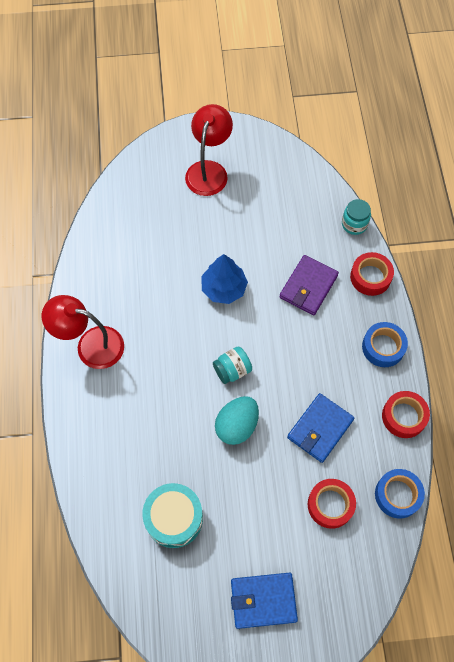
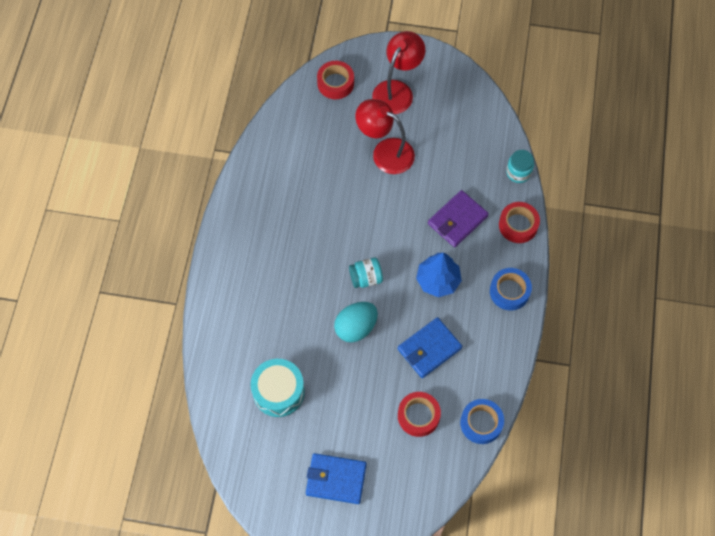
camera: 15 degrees right, 0 degrees up
red lamp [42,295,124,369] -> red lamp moved to [355,99,415,174]
blue tree [201,254,248,304] -> blue tree moved to [416,253,462,297]
red tape [382,391,430,438] -> red tape moved to [317,61,354,99]

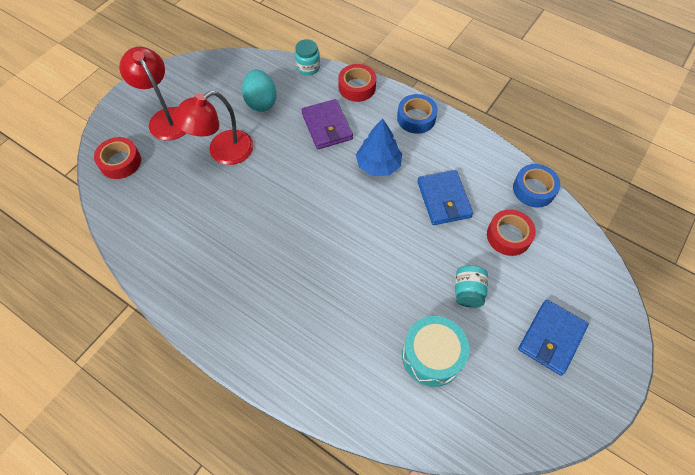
camera: 65 degrees left, 5 degrees down
turquoise egg [334,302,378,343] -> turquoise egg moved to [242,69,277,112]
turquoise jar [349,258,383,288] -> turquoise jar moved to [455,265,488,308]

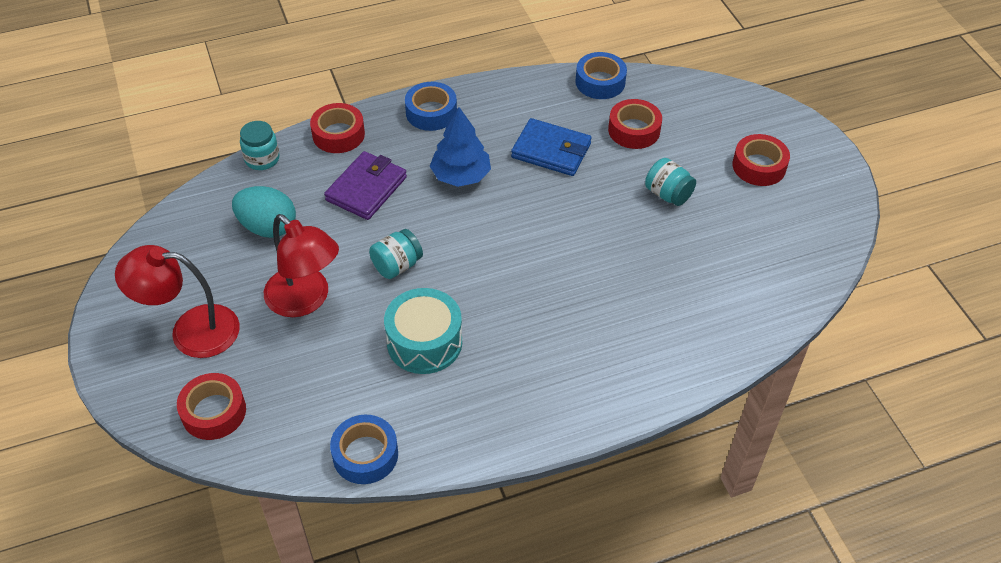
camera: 55 degrees left, 10 degrees down
red lamp [172,91,254,165] -> red lamp turned 45 degrees counterclockwise [264,214,339,317]
purple wallet [301,99,353,149] -> purple wallet turned 75 degrees counterclockwise [324,151,407,220]
turquoise drum [402,316,469,387] -> turquoise drum moved to [384,288,462,374]
blue wallet [518,300,589,376] -> red tape [732,134,790,186]
none -> blue tape [330,415,398,484]
none -> turquoise jar [369,229,423,279]

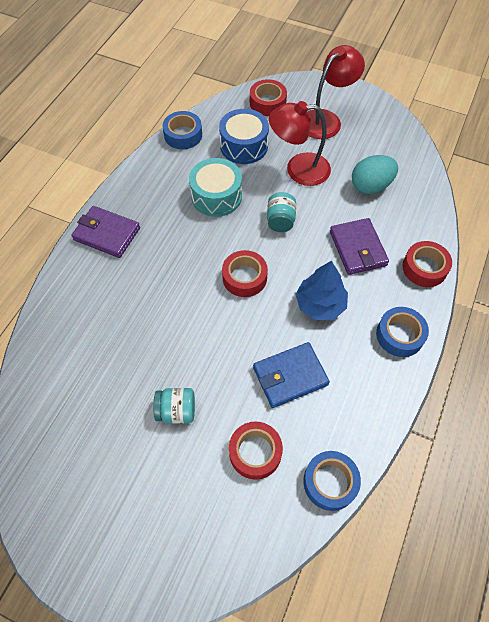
camera: 135 degrees right, 10 degrees up
turquoise jar [240,121,280,170] -> none
red tape [732,134,790,186] -> red tape moved to [222,250,268,297]
none -> purple wallet [71,206,140,258]
none -> blue drum [219,109,269,164]

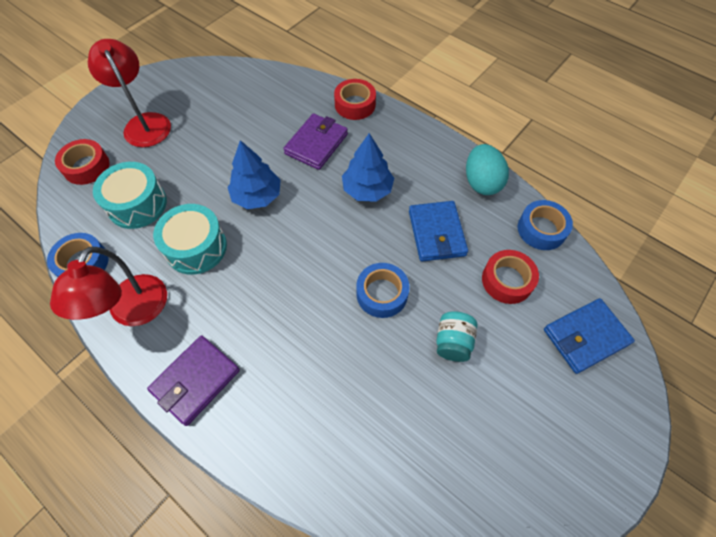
camera: 75 degrees left, 0 degrees up
blue drum [219,109,269,164] -> turquoise drum [93,162,167,229]
red tape [222,250,268,297] -> none
turquoise jar [267,192,296,232] -> blue tree [228,140,281,209]
red lamp [269,101,331,186] -> red lamp moved to [50,247,167,326]
purple wallet [330,218,389,275] -> purple wallet turned 60 degrees counterclockwise [283,113,348,170]
turquoise egg [352,155,398,194] -> turquoise egg moved to [466,144,509,195]
blue tape [376,307,429,357] -> blue tape moved to [356,263,410,318]
none -> blue wallet [544,298,635,374]

